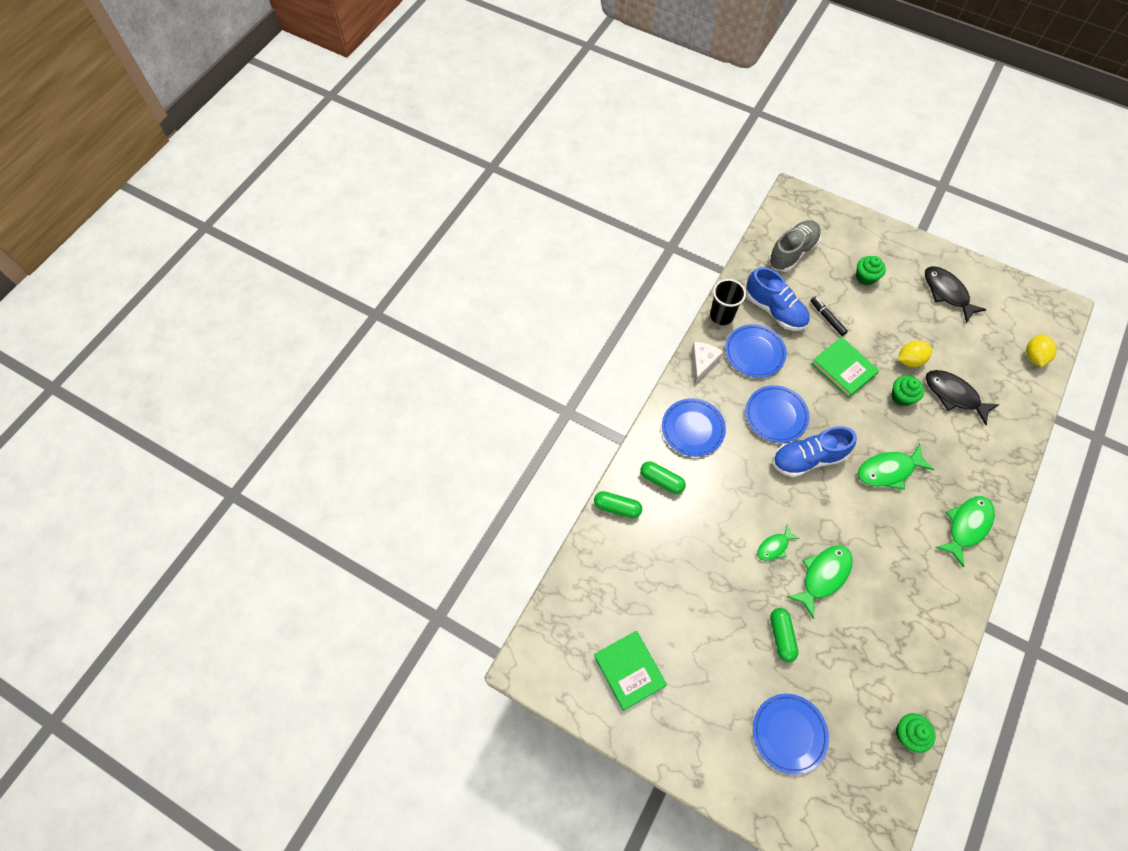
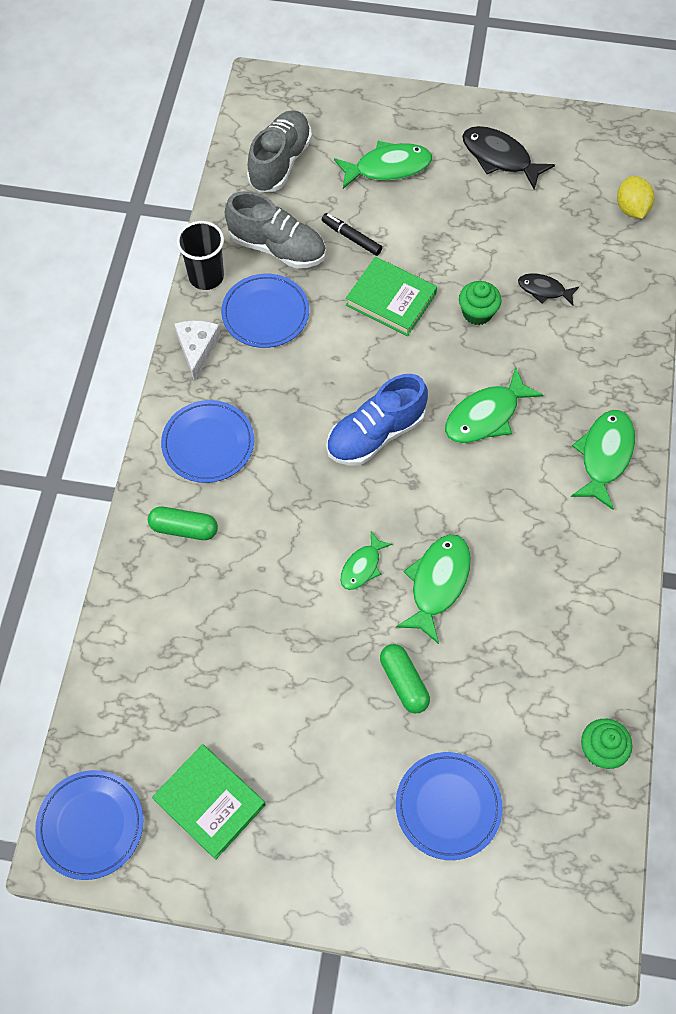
camera: 20 degrees left, 0 degrees up
green capsule [594,491,642,518] -> none
blue plate [745,385,809,443] -> blue plate moved to [35,770,143,880]
blue shoe [746,267,809,331] -> grey shoe [225,191,326,269]
green cupcake [856,256,886,285] -> green fish [334,141,432,189]
yellow lemon [898,341,932,367] -> none
black fish [926,370,1000,425] -> black fish [518,273,579,306], size x0.59

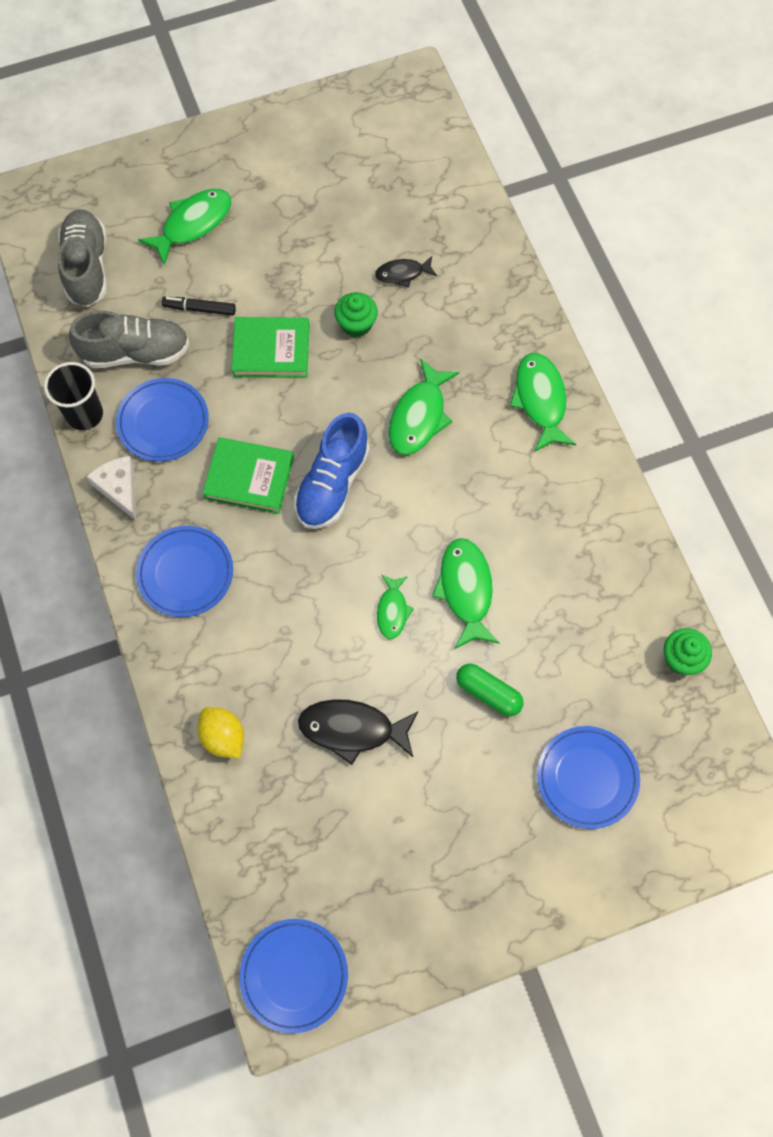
camera: 30 degrees left, 5 degrees up
green capsule [148,507,218,540] -> none
green book [152,744,265,860] -> green book moved to [202,437,294,514]
black fish [462,126,555,190] -> black fish moved to [298,699,418,765]
yellow lemon [617,176,654,219] -> yellow lemon moved to [197,707,244,758]

